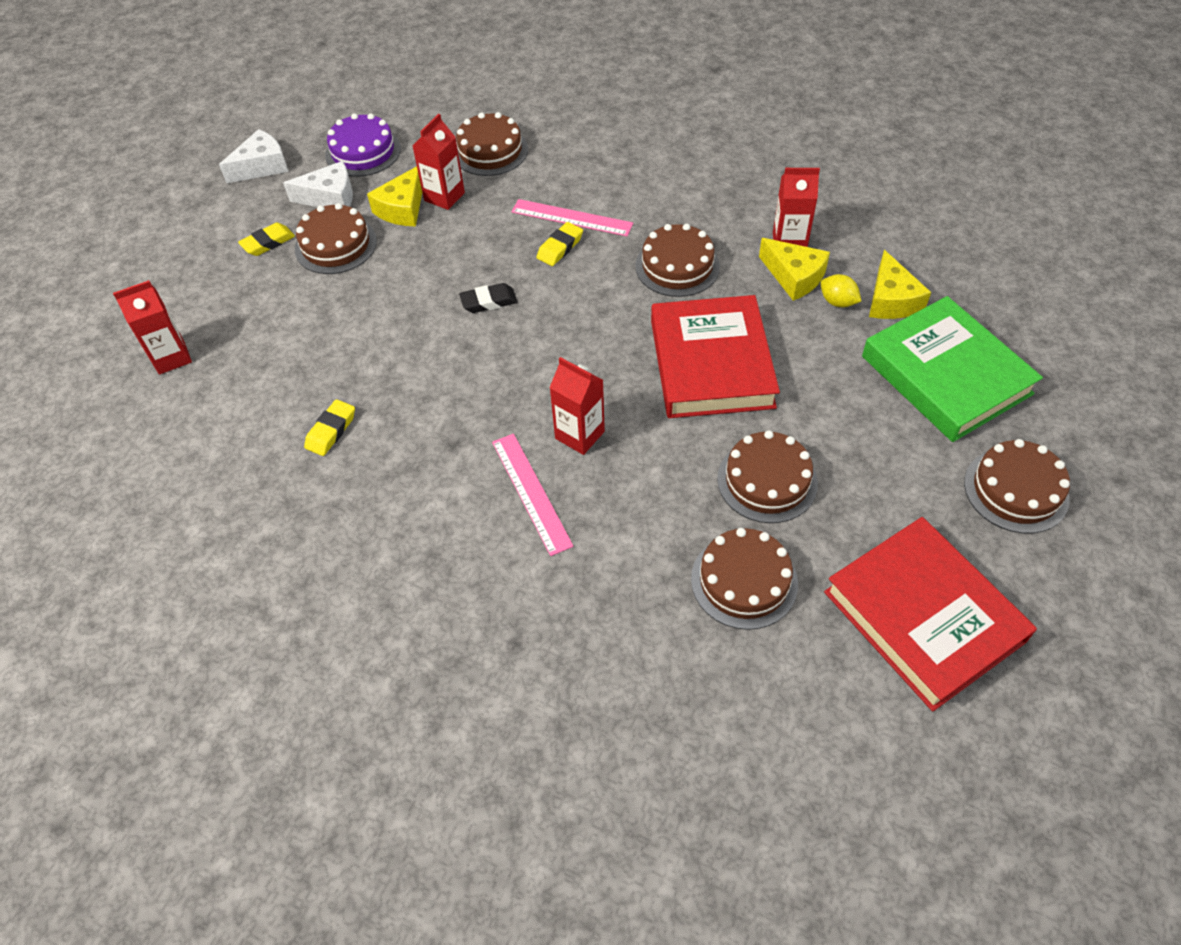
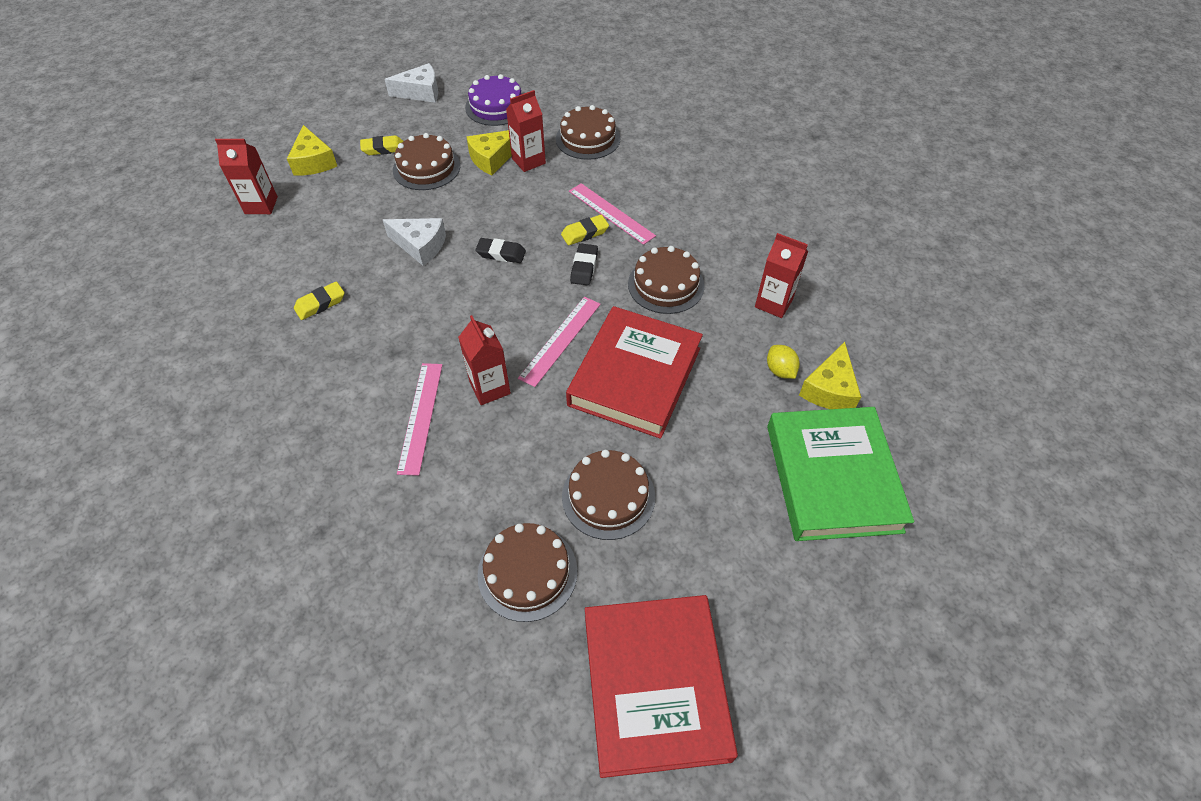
camera: 25 degrees right, 0 degrees up
white cheese [283,161,353,207] -> white cheese moved to [383,218,446,266]
yellow cheese [759,238,830,301] -> yellow cheese moved to [287,125,337,176]
brown cake [964,439,1070,534] -> none
none -> pink ruler [518,297,601,387]
none -> black eraser [570,244,598,285]

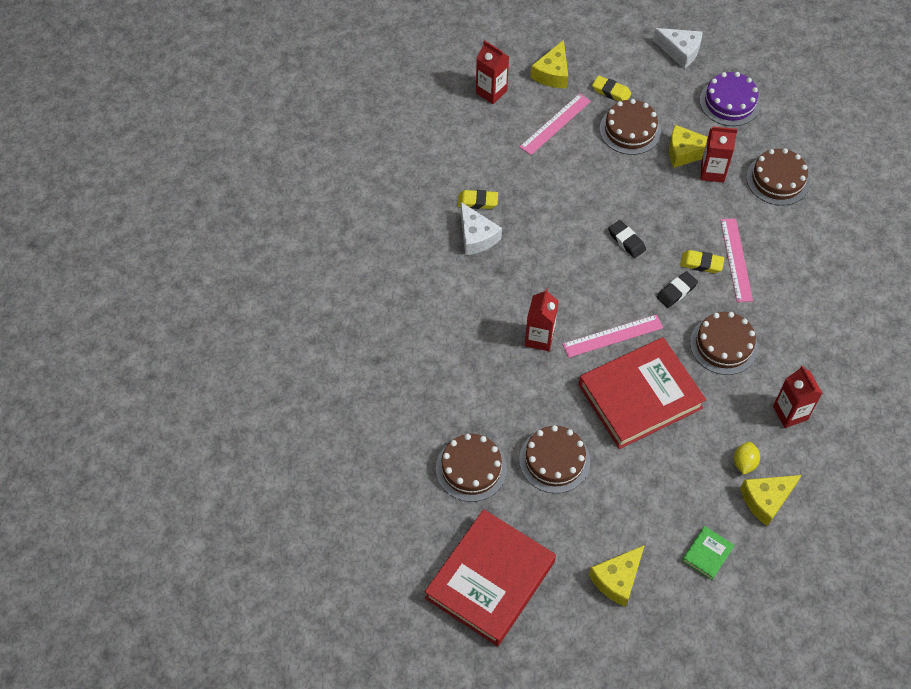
camera: 40 degrees right, 5 degrees up
white cheese [383,218,446,266] -> white cheese moved to [461,202,502,255]
pink ruler [397,363,442,476] -> pink ruler moved to [520,93,591,155]
green book [767,407,914,541] -> green book [682,526,734,580], size x0.40
none -> yellow cheese [589,545,645,607]

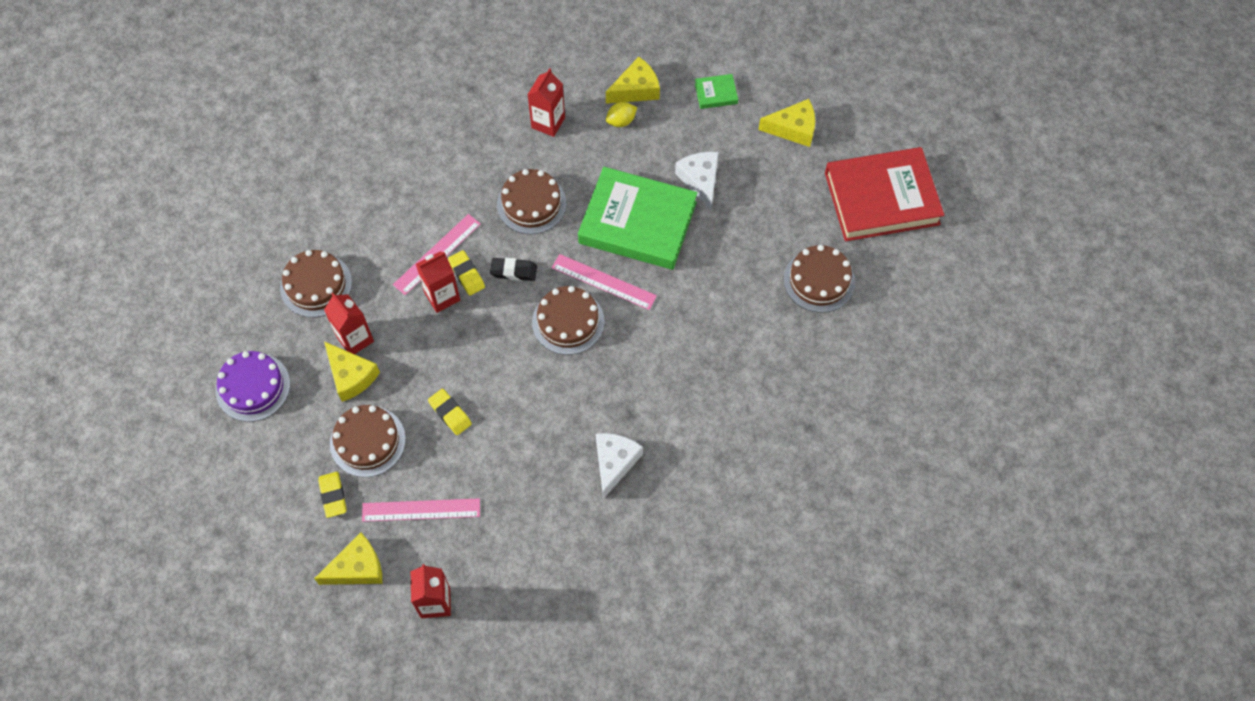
camera: 135 degrees left, 5 degrees up
yellow eraser [457,190,498,209] -> yellow eraser moved to [428,389,472,435]
brown cake [519,425,590,493] -> brown cake moved to [532,286,605,355]
red carton [525,288,559,351] -> red carton moved to [416,251,460,313]
red book [579,337,706,449] -> green book [578,167,698,270]
black eraser [608,220,646,258] -> none
white cheese [653,28,703,69] -> white cheese moved to [675,152,719,210]
yellow cheese [740,475,802,526] -> yellow cheese turned 45 degrees counterclockwise [606,57,660,104]

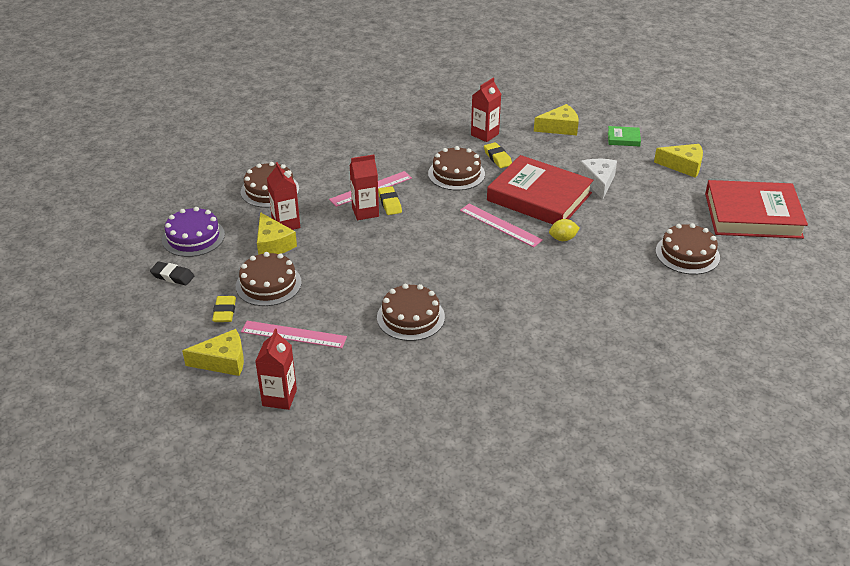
camera: 15 degrees right, 25 degrees down
yellow eraser [428,389,472,435] -> yellow eraser moved to [484,142,512,168]
black eraser [490,258,537,281] -> black eraser moved to [150,261,194,285]
brown cake [532,286,605,355] -> brown cake moved to [377,284,445,341]
green book [578,167,698,270] -> red book [487,155,594,224]
white cheese [596,433,643,499] -> none
yellow lemon [606,102,637,127] -> yellow lemon moved to [549,219,580,241]

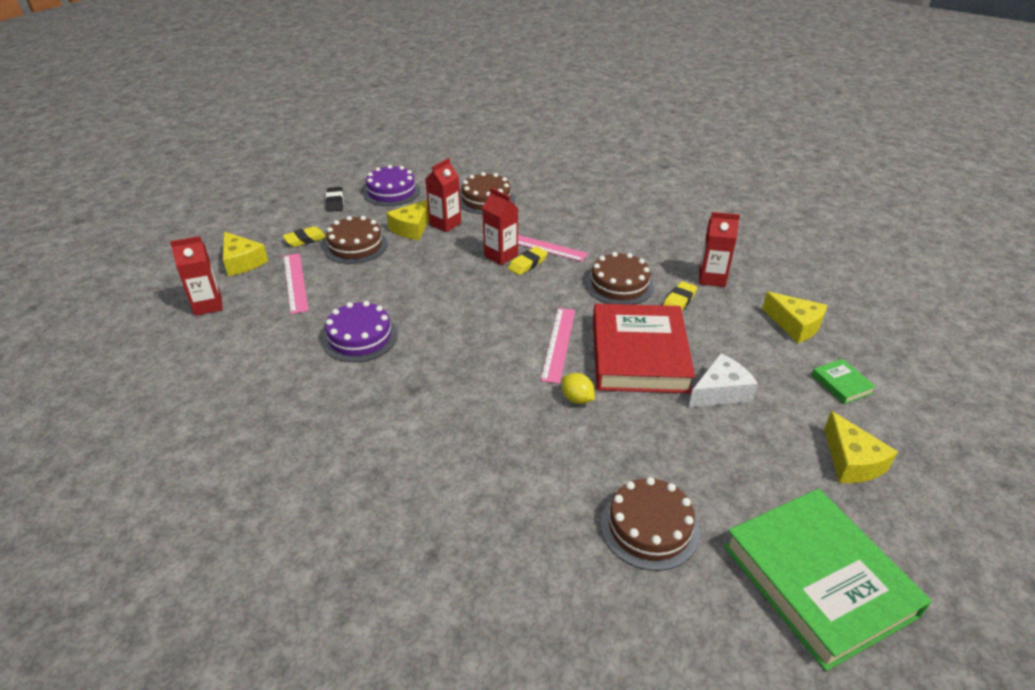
camera: 60 degrees right, 0 degrees up
brown cake [377,284,445,341] -> purple cake [322,301,398,363]
red book [705,180,808,239] -> green book [724,488,932,671]

